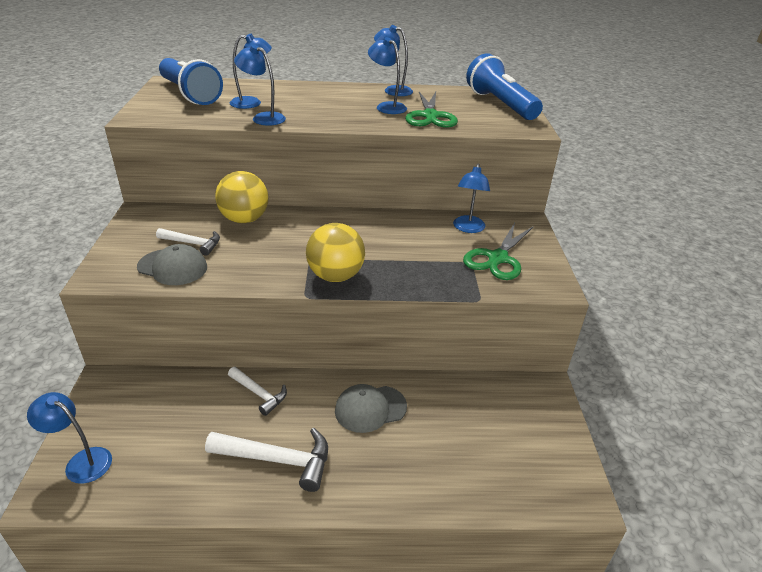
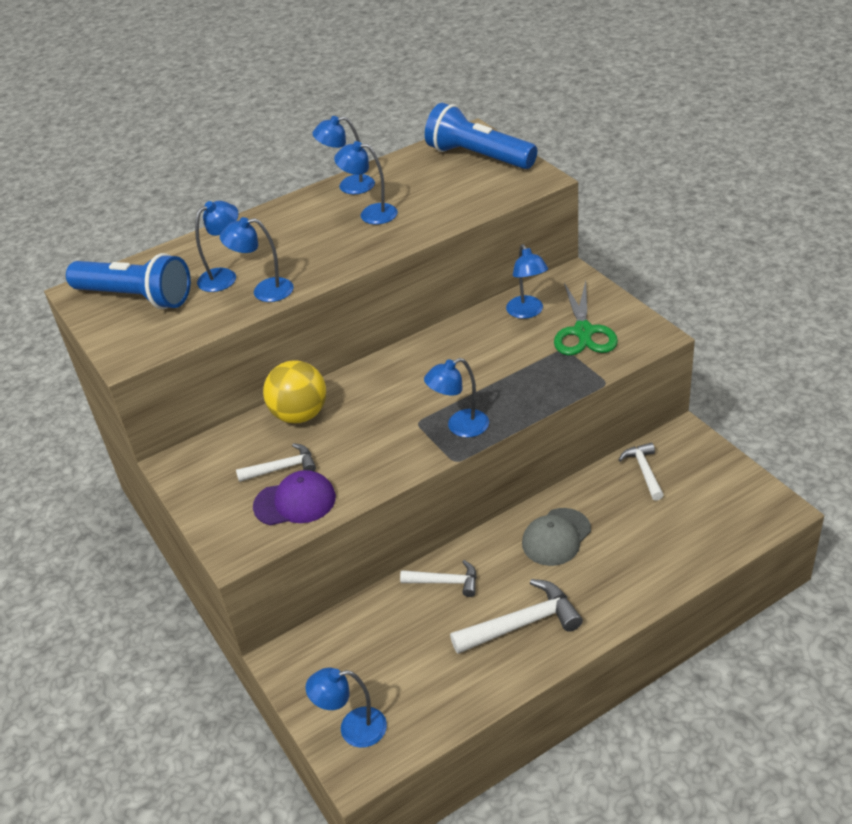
camera: 25 degrees left, 5 degrees up
grey cap [137,244,207,285] -> purple cap [253,470,336,525]
yellow ball [306,223,365,282] -> blue lamp [424,358,489,438]
green scissors [405,92,458,128] -> none
none -> white hammer [618,443,664,501]

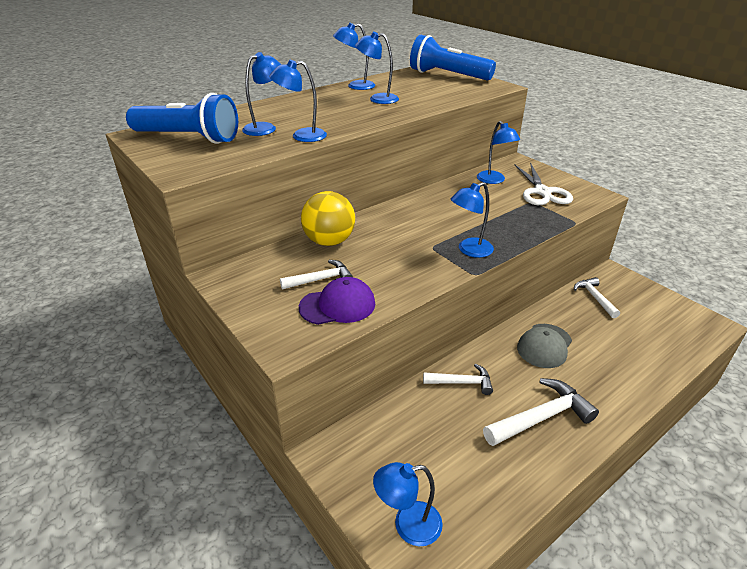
camera: 10 degrees left, 5 degrees down
green scissors [554,281,618,356] -> white scissors [514,162,573,205]

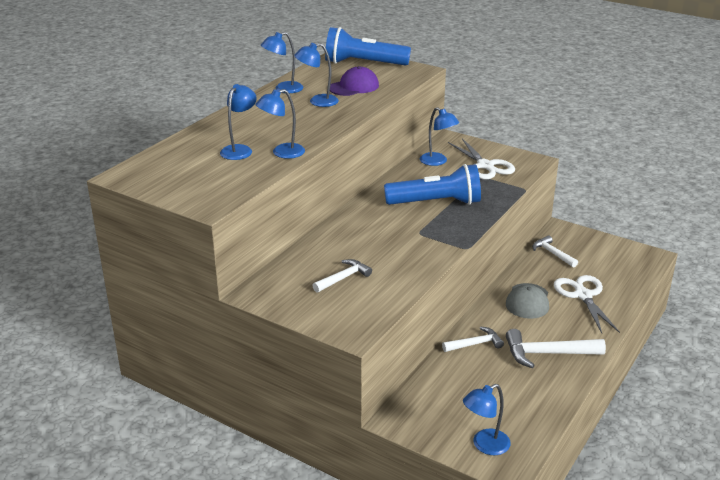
camera: 20 degrees left, 5 degrees down
blue flashlight [126,93,238,144] -> blue flashlight moved to [384,164,481,205]
purple cap [299,277,375,325] -> purple cap moved to [330,66,379,96]
yellow ball [301,191,355,246] -> none
blue lamp [451,182,494,258] -> none
white hammer [483,378,599,446] -> white hammer turned 135 degrees counterclockwise [506,329,606,368]
none -> white scissors [554,275,620,333]

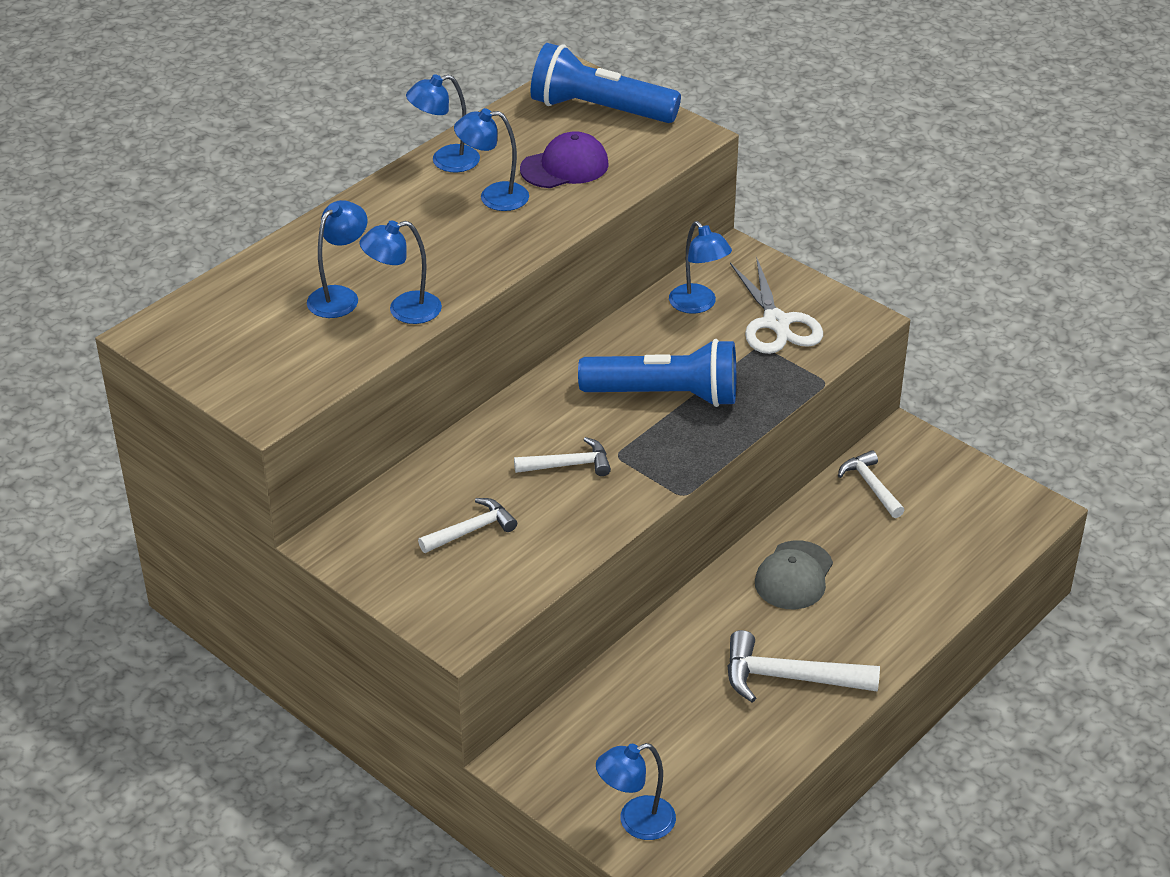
camera: 10 degrees right, 10 degrees up
white hammer [442,327,504,352] -> white hammer moved to [514,437,611,476]
white scissors [554,275,620,333] -> none

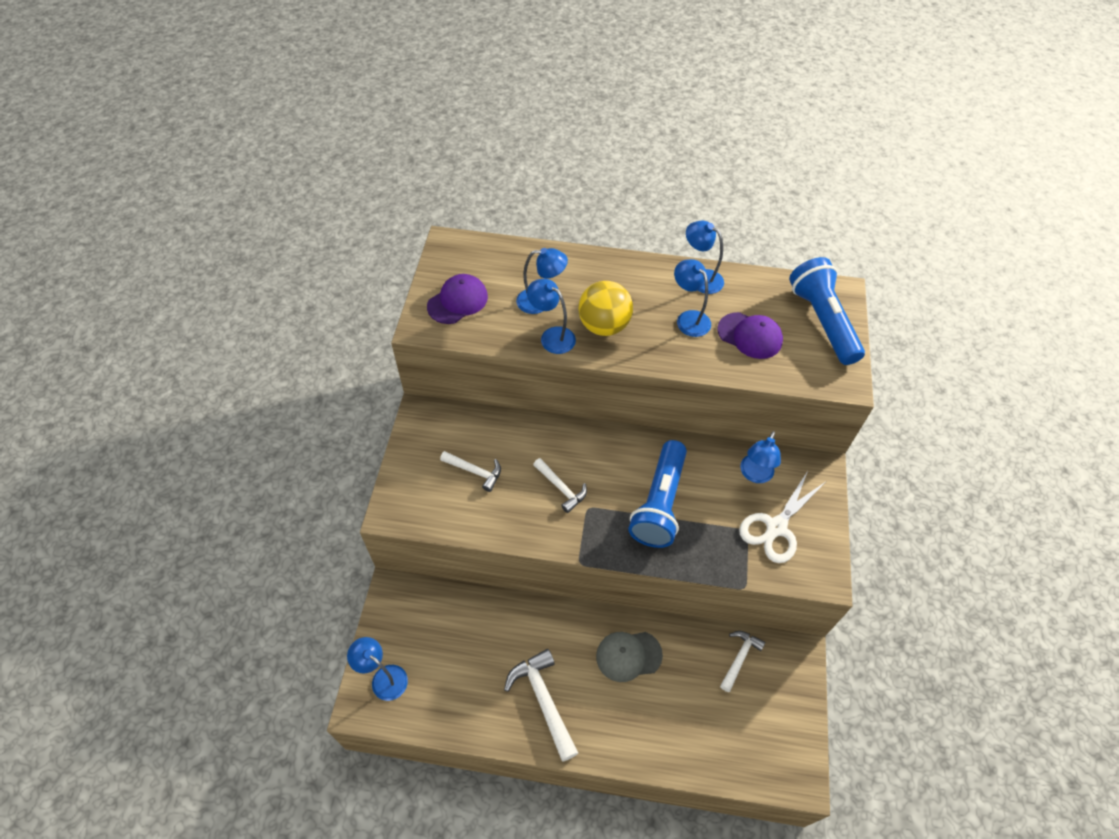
camera: 55 degrees right, 15 degrees up
blue flashlight [578,339,736,407] -> blue flashlight turned 45 degrees clockwise [629,440,687,548]
none -> purple cap [427,274,488,324]
none -> yellow ball [578,281,633,336]

